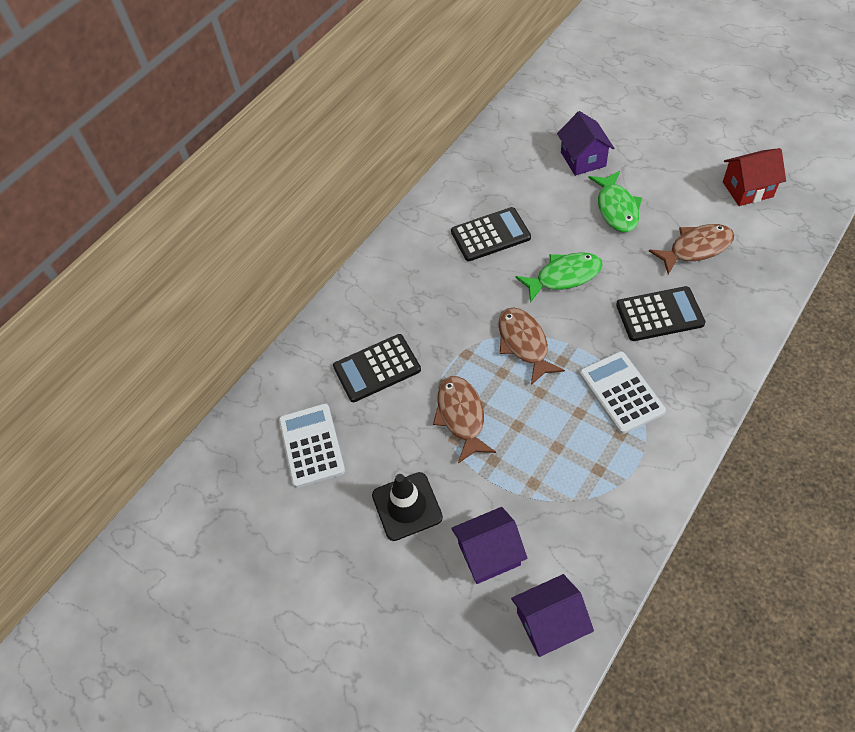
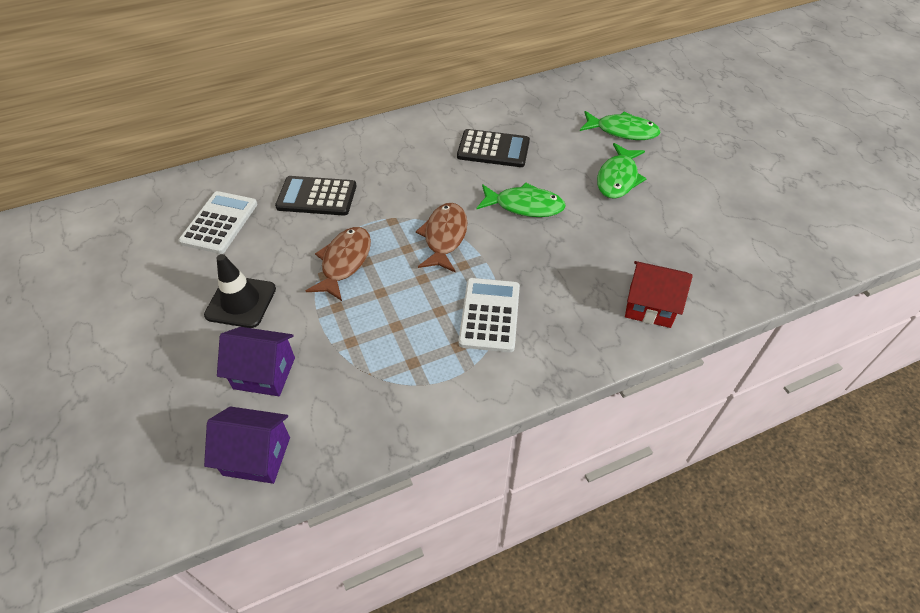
camera: 25 degrees right, 5 degrees down
purple house [557,111,614,176] -> green fish [580,111,661,140]
black calculator [616,286,706,341] -> none
brown fish [649,224,734,275] -> none
red house [723,148,786,206] -> red house moved to [625,261,693,328]

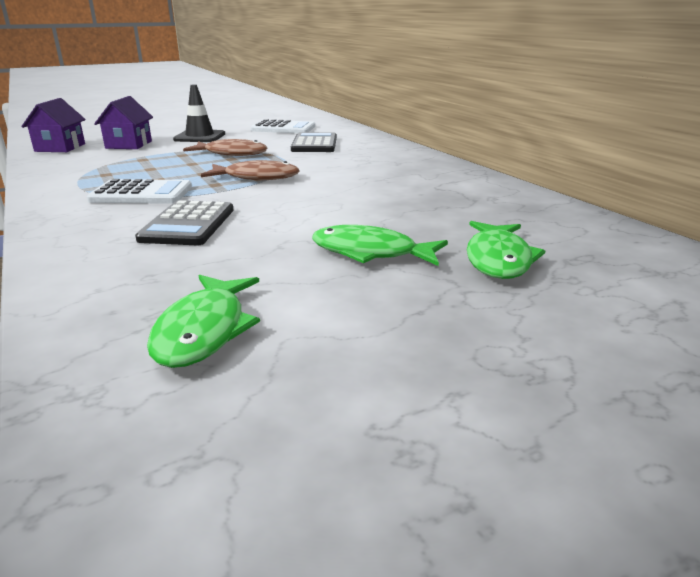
camera: 85 degrees right, 25 degrees down
black calculator [457,129,530,167] -> black calculator moved to [135,200,233,245]
green fish [477,182,566,217] -> green fish moved to [147,275,260,368]
red house [625,261,693,328] -> none

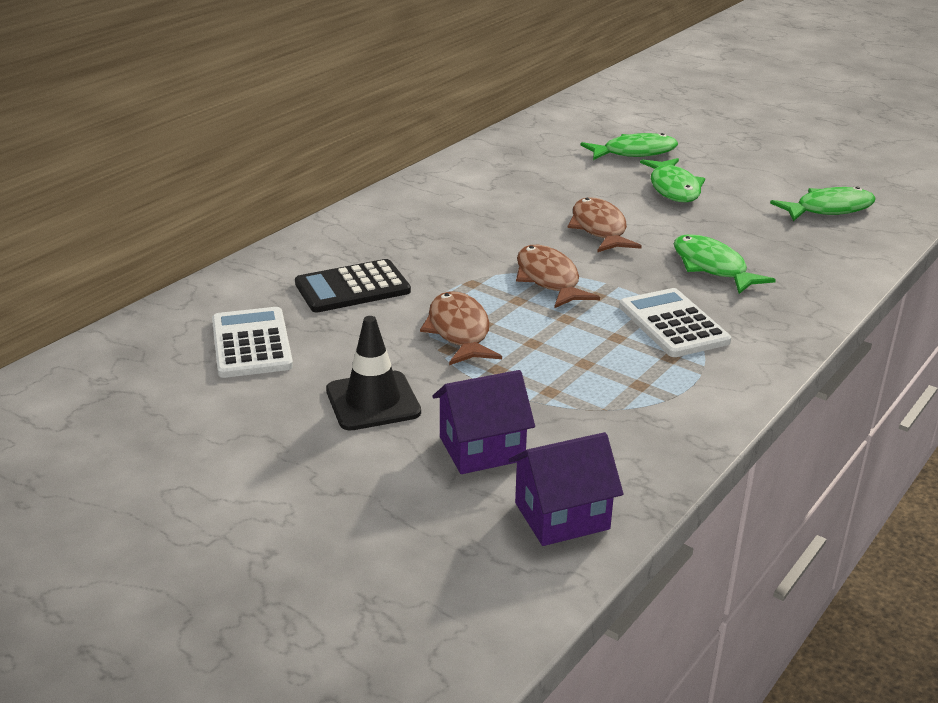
camera: 115 degrees left, 5 degrees up
black calculator [135,200,233,245] -> green fish [674,234,776,294]
none -> brown fish [568,197,642,252]

